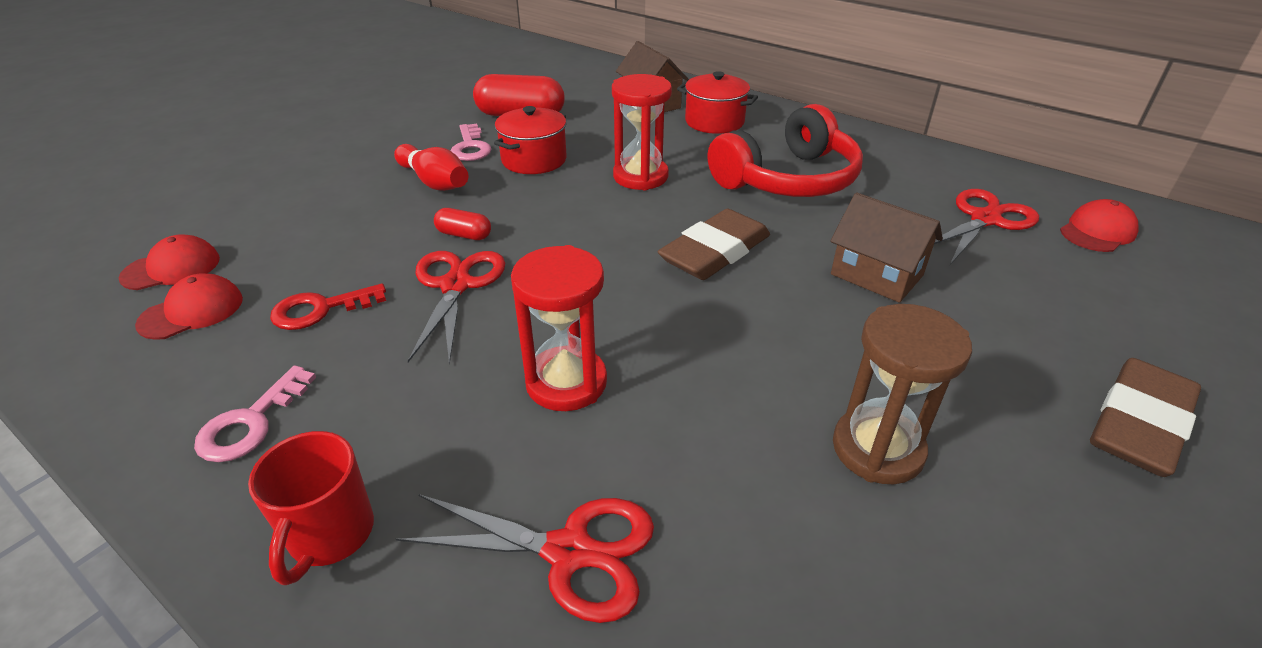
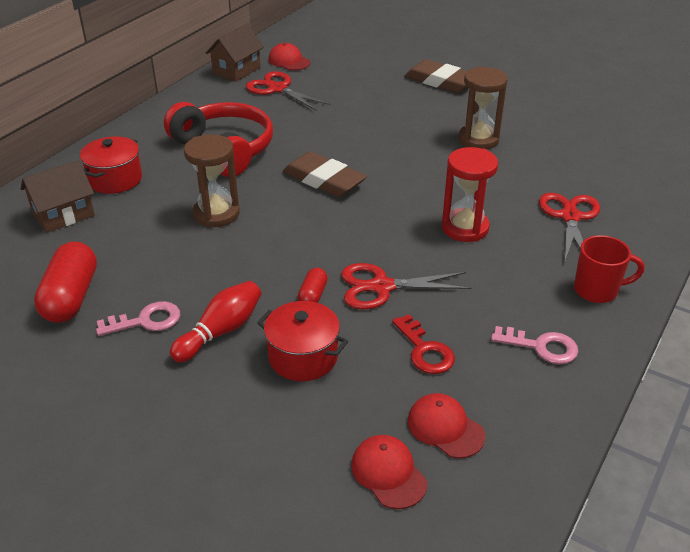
camera: 95 degrees left, 0 degrees up
red pot [494,106,567,174] -> red pot moved to [257,301,348,381]
red hourglass [612,74,672,190] -> brown hourglass [184,134,240,228]
brown house [830,193,943,303] -> brown house moved to [206,24,264,82]

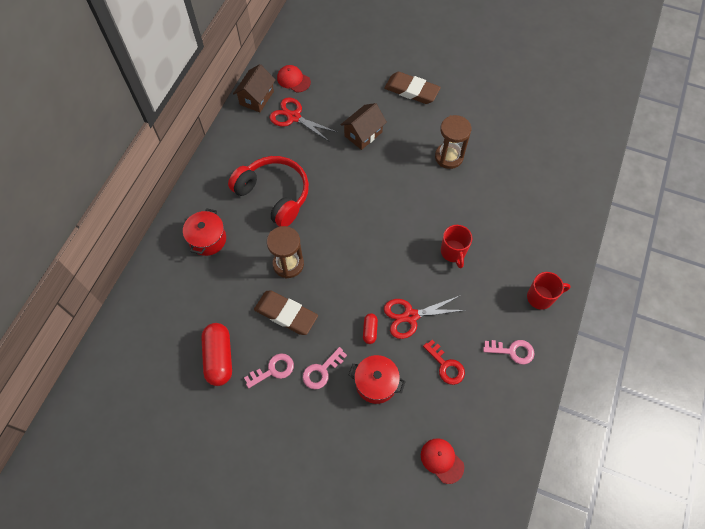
camera: 10 degrees left, 25 degrees up
brown house [21,160,95,233] -> brown house moved to [341,103,387,150]
red bowling pin [170,281,261,363] -> pink key [303,347,347,389]
brown eraser [283,151,367,197] -> brown eraser moved to [254,291,318,335]
red cap [408,393,485,459] -> none
red hourglass [442,147,498,242] -> red mug [441,225,472,269]
red scissors [539,193,601,264] -> none

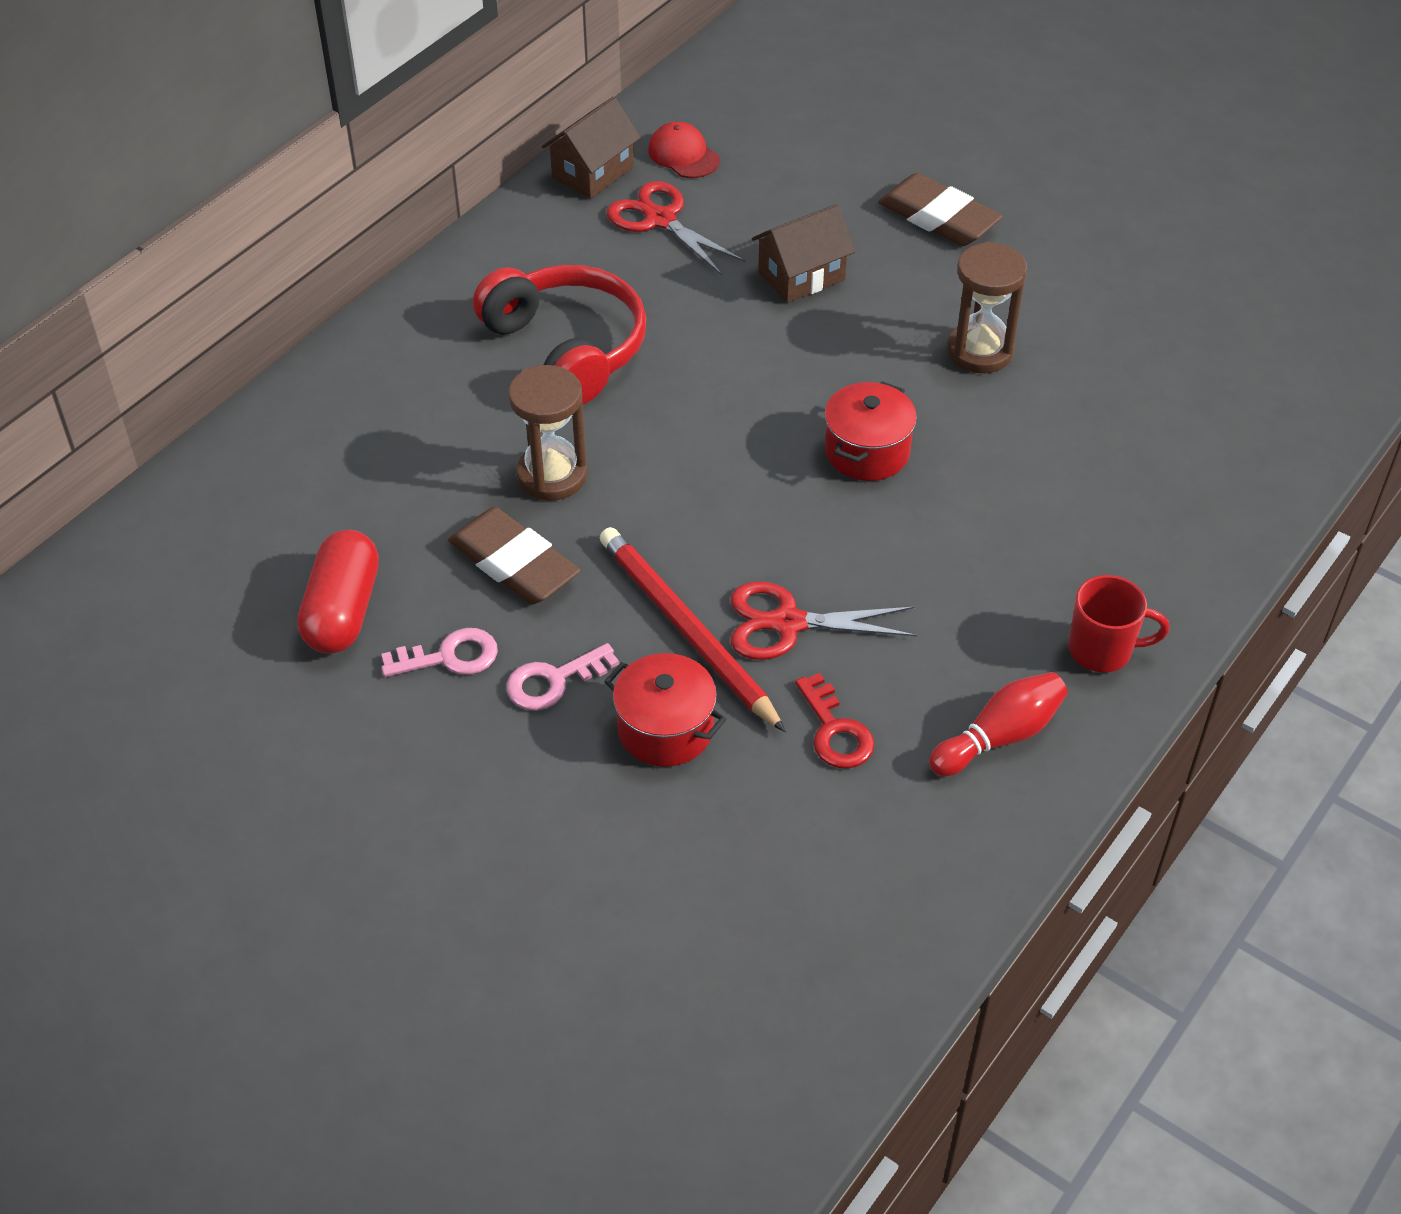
camera: 15 degrees right, 15 degrees down
red pot [183,208,226,256] -> red pot moved to [825,381,917,481]
red capsule [363,313,378,344] -> red pencil [600,527,786,732]
red cap [421,438,464,484] -> none
red mug [441,225,472,269] -> none
pink key [483,340,534,365] -> red bowling pin [929,672,1068,776]

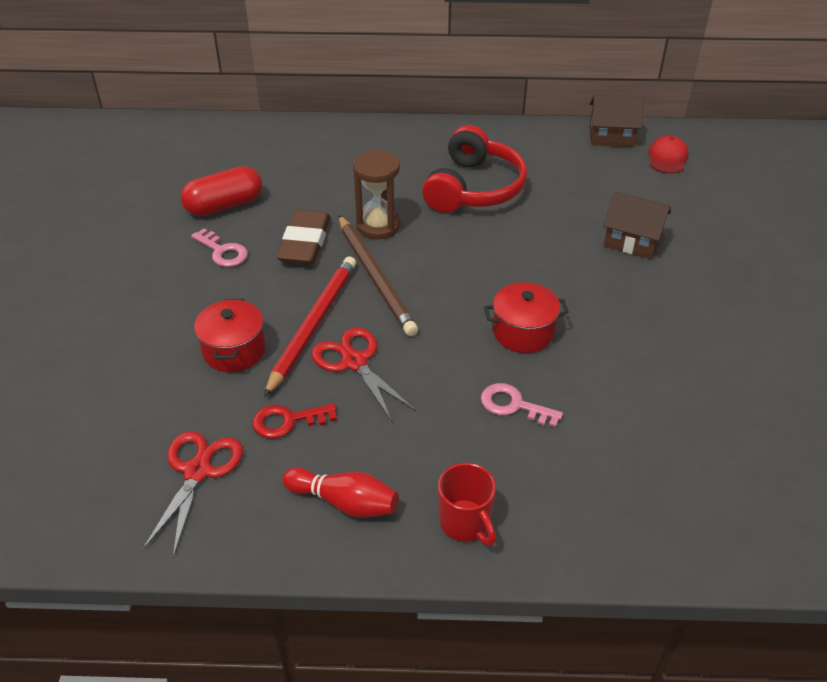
camera: 55 degrees right, 5 degrees down
pink key [507,643,619,710] -> pink key moved to [481,383,563,428]
red scissors [607,181,746,275] -> red scissors moved to [142,431,243,557]
red key [795,673,875,769] -> red key turned 45 degrees clockwise [252,403,337,439]
brown eraser [878,173,1003,246] -> none
brown hourglass [947,242,1027,373] -> none
none -> brown pencil [338,215,418,336]

